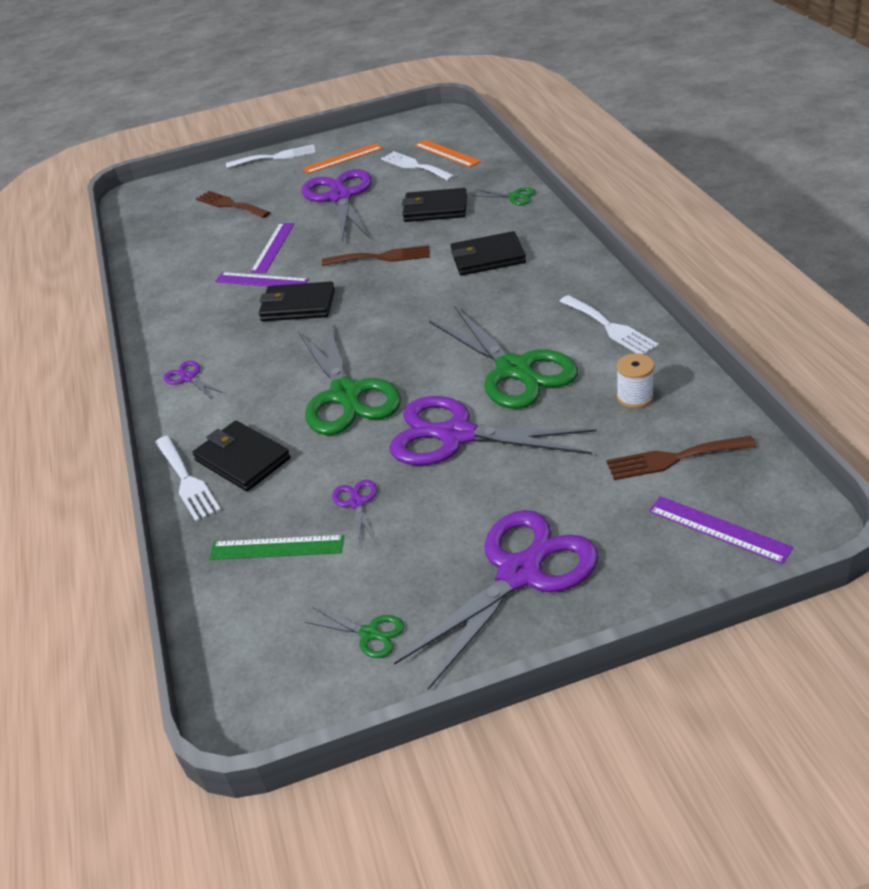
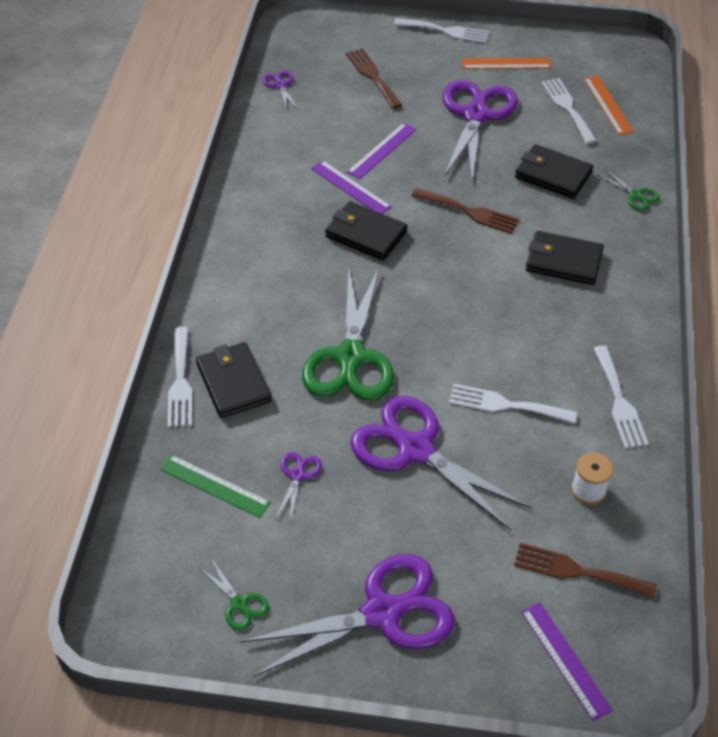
camera: 20 degrees right, 10 degrees up
purple scissors [163,361,223,399] -> purple scissors moved to [262,71,298,110]
green scissors [429,307,578,409] -> white fork [449,384,577,424]

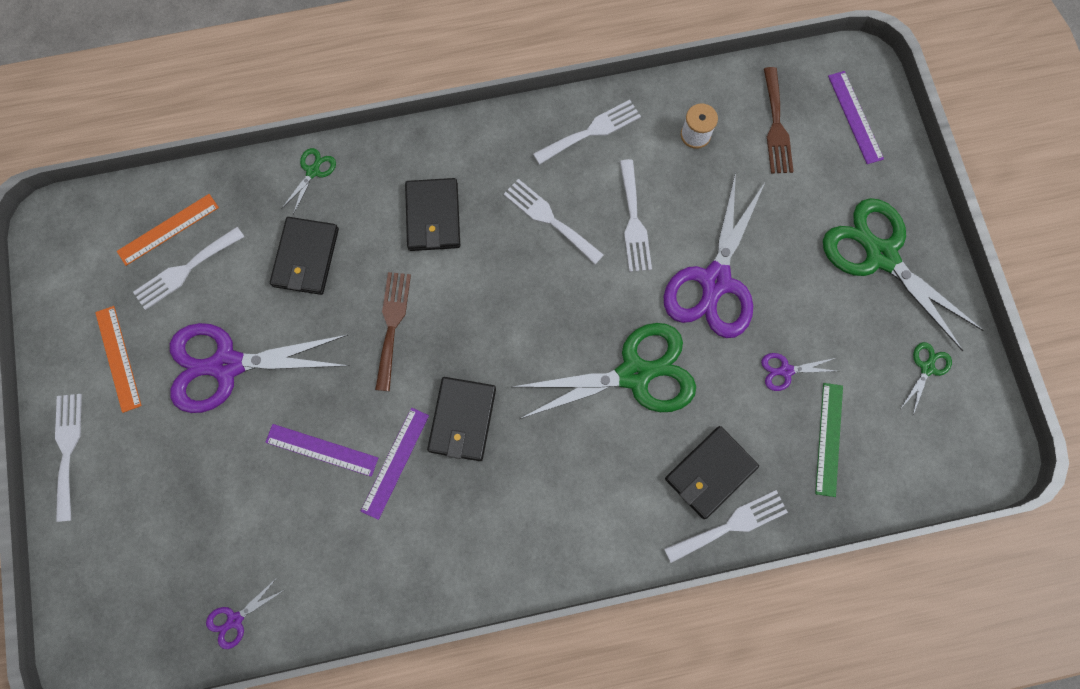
camera: 110 degrees left, 25 degrees up
purple scissors [241,554,455,677] -> green scissors [823,198,983,351]
brown fork [346,48,402,109] -> none
purple ruler [521,602,613,721] -> purple ruler turned 60 degrees counterclockwise [828,71,884,164]
none -> white fork [504,179,604,264]

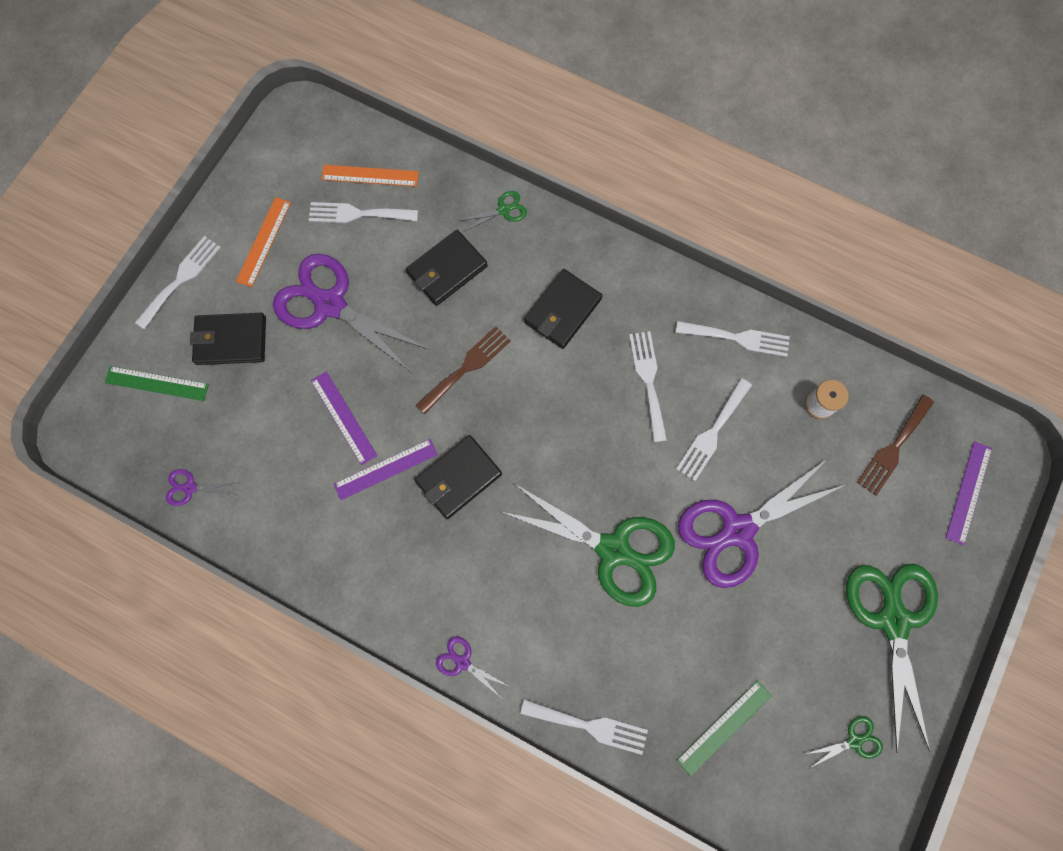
camera: 40 degrees right, 0 degrees up
black wallet [665,426,759,519] -> black wallet moved to [190,313,266,365]
purple scissors [761,353,835,391] -> purple scissors moved to [436,636,509,697]
none -> green ruler [105,366,209,401]

